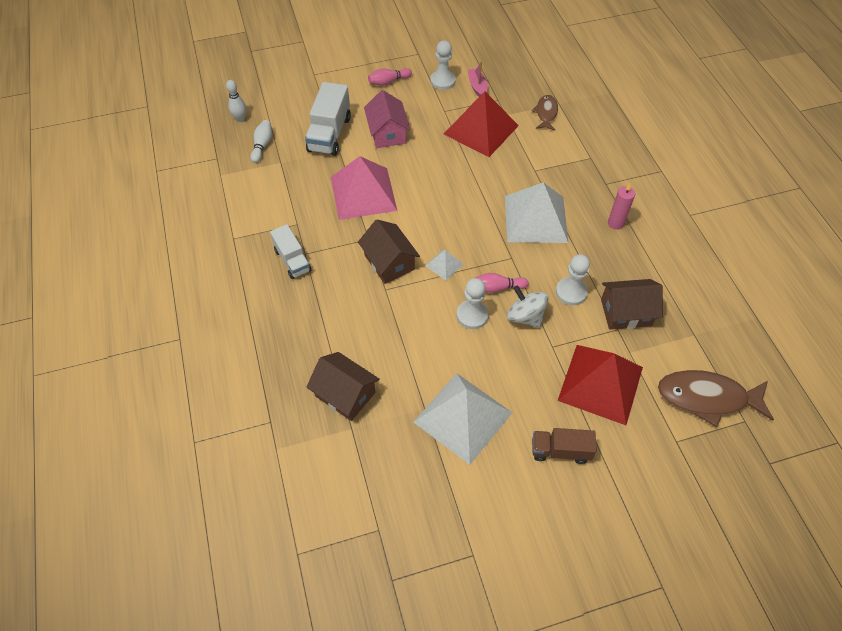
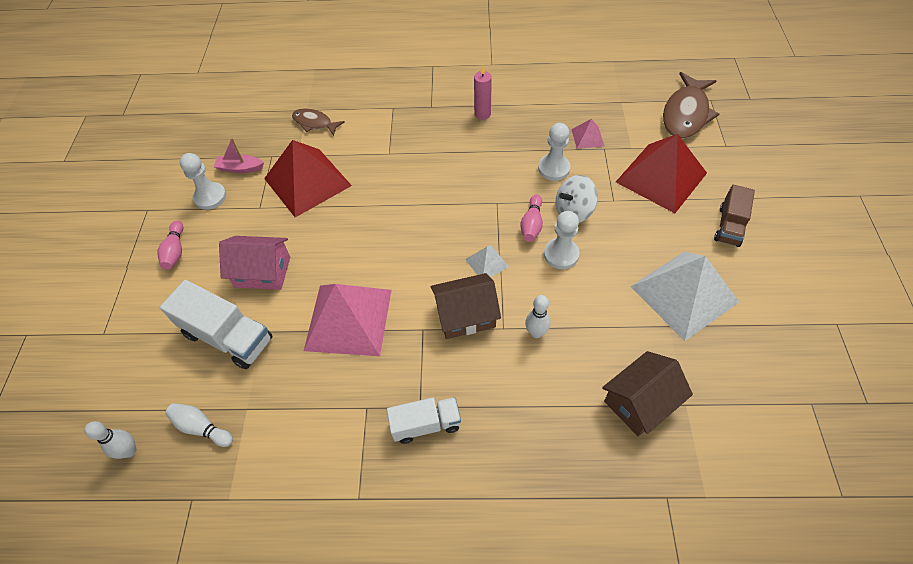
camera: 70 degrees left, 0 degrees up
white pyramid [505,182,568,243] -> none
brown house [601,279,663,329] -> pink pyramid [571,119,604,149]
none -> white bowling pin [525,295,550,338]

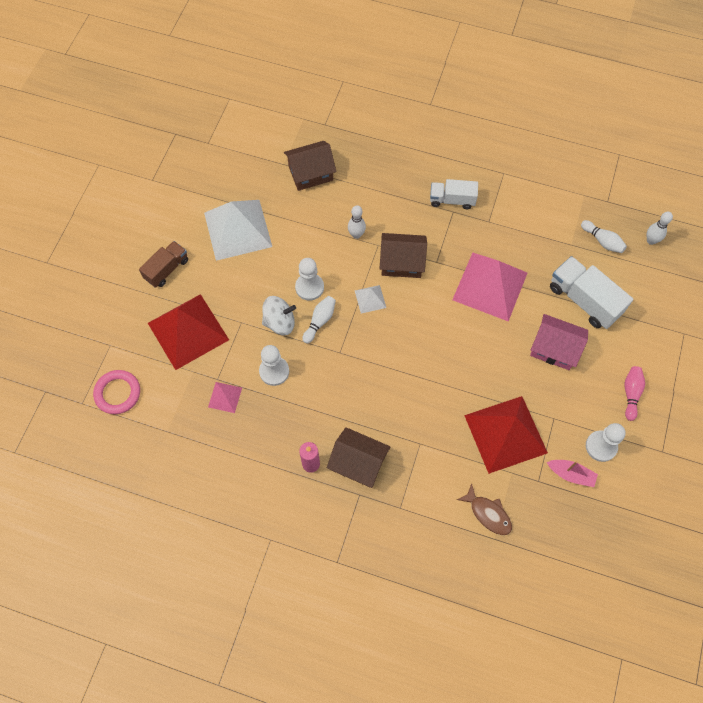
camera: 165 degrees left, 10 degrees up
pink bowling pin [520,194,543,242] -> white bowling pin [302,296,336,344]
brown fish [663,72,719,139] -> pink ring [93,370,140,414]
none -> brown house [327,427,390,488]

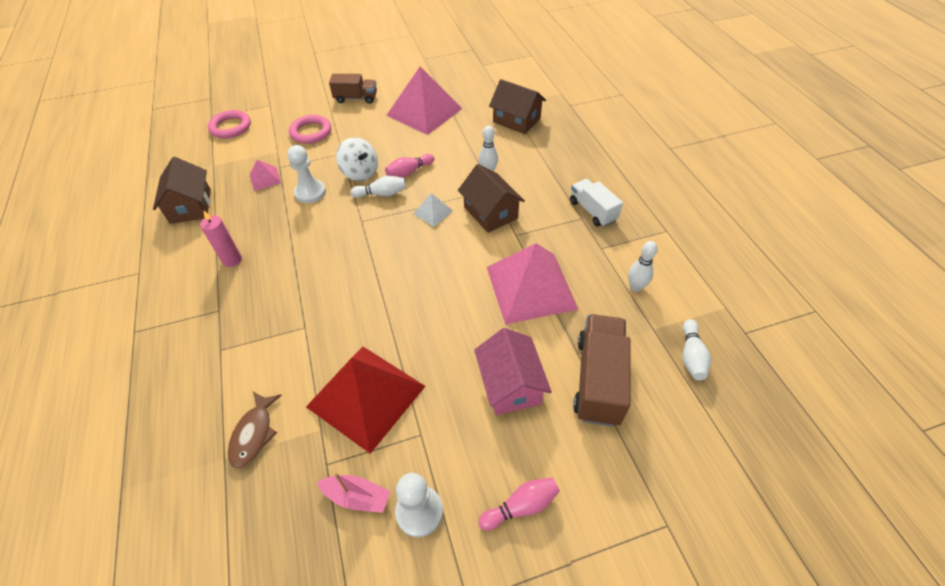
camera: 55 degrees right, 15 degrees down
red pyramid [148,294,229,370] -> pink ring [289,115,331,144]
white pyramid [204,200,272,261] -> pink pyramid [386,67,463,135]
white pawn [295,258,324,301] -> pink bowling pin [385,154,434,178]
brown house [327,427,390,488] -> brown house moved to [153,157,211,224]
pink boat [547,460,598,487] -> pink boat turned 60 degrees counterclockwise [317,473,391,513]
white truck [550,256,633,329] -> brown truck [573,314,631,427]
white bowling pin [647,212,673,245] -> white bowling pin moved to [628,241,658,292]

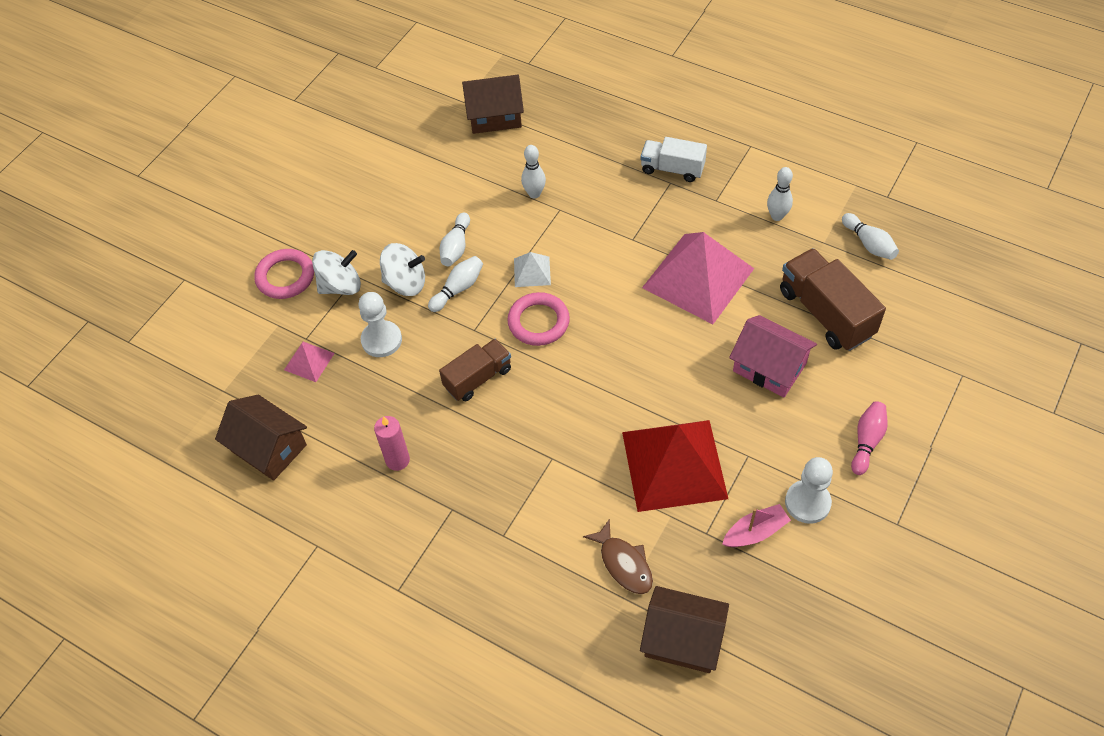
camera: 40 degrees left, 5 degrees up
pink ring [208,110,251,138] -> pink ring moved to [507,292,570,346]
brown truck [329,74,377,104] -> brown truck moved to [439,339,511,401]
pink bowling pin [385,154,434,178] -> white bowling pin [440,212,470,266]
pink pyramid [386,67,463,135] -> none
brown house [458,164,525,233] -> brown house moved to [640,586,729,673]
none -> white spinning top [312,250,361,295]

